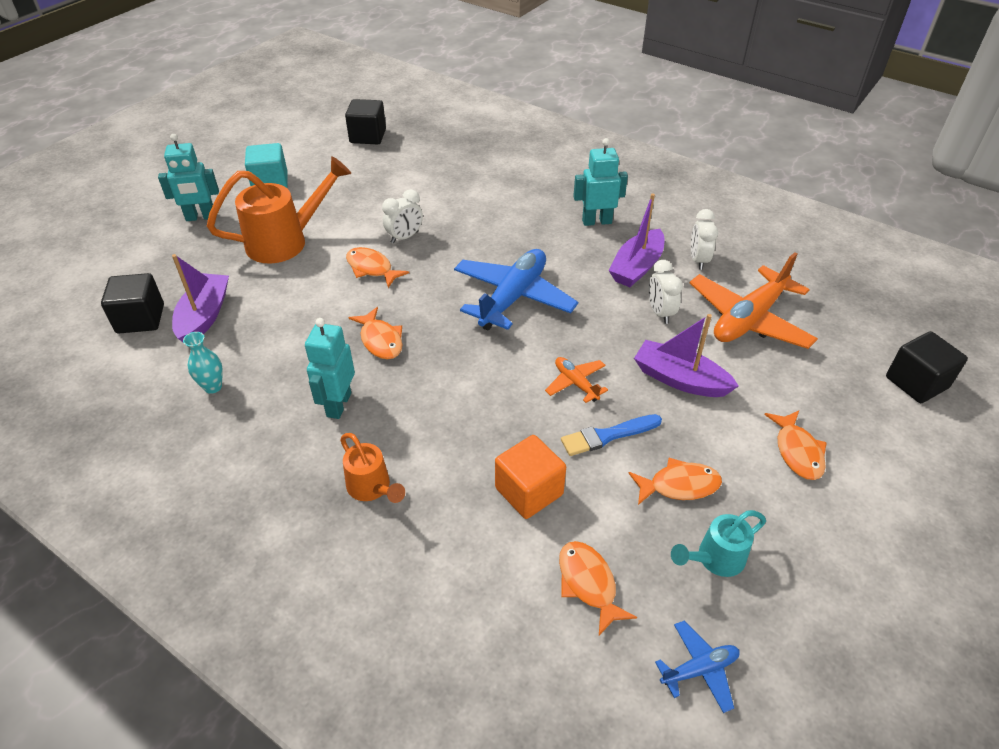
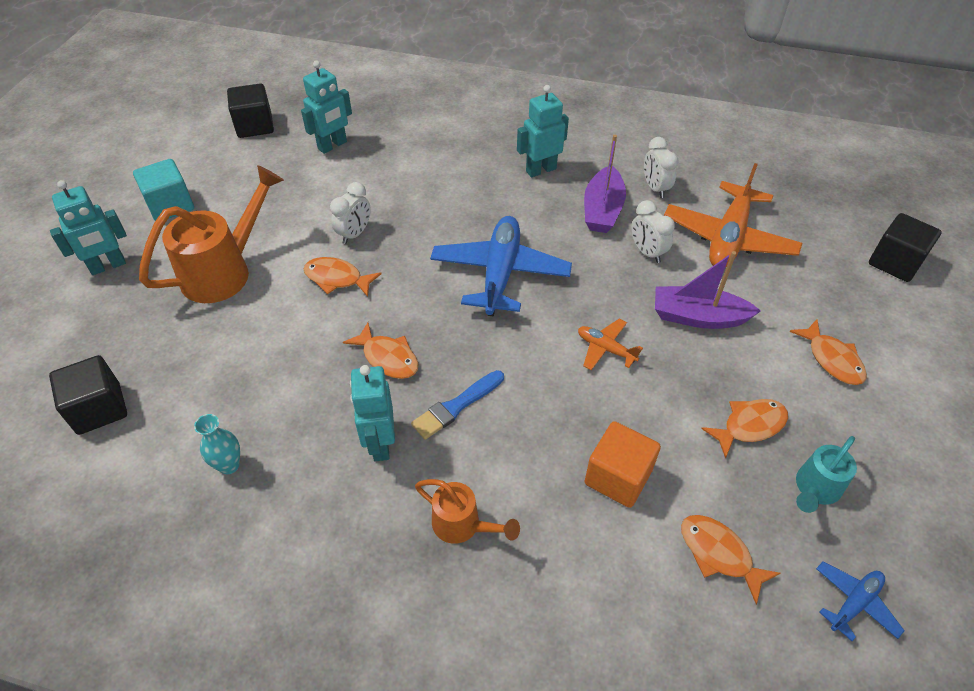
camera: 20 degrees left, 5 degrees up
purple boat [172,254,229,342] -> none
blue brush [561,414,662,456] -> blue brush moved to [411,370,504,440]
none -> turquoise robot [301,60,352,154]

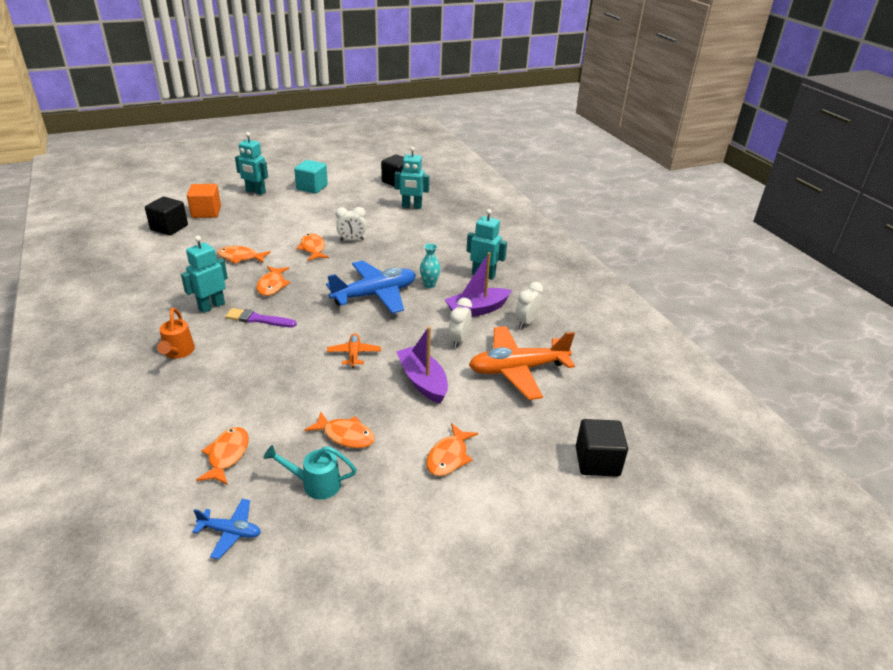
camera: 50 degrees right, 15 degrees down
orange watering can [139,165,284,303] -> none
turquoise vase [194,414,240,474] -> turquoise vase moved to [420,243,440,288]
blue brush [411,370,504,440] -> purple brush [225,308,297,327]
orange cube [585,421,661,508] -> orange cube moved to [187,184,221,218]
none -> orange fish [218,246,271,264]

